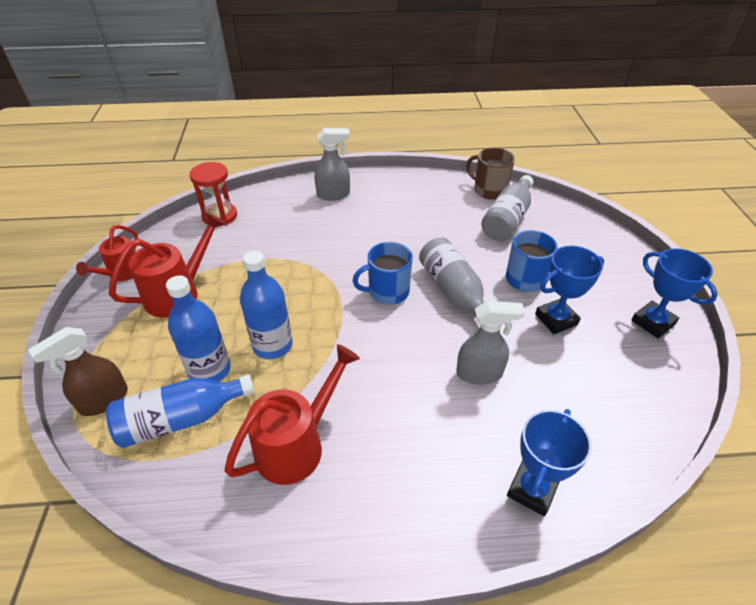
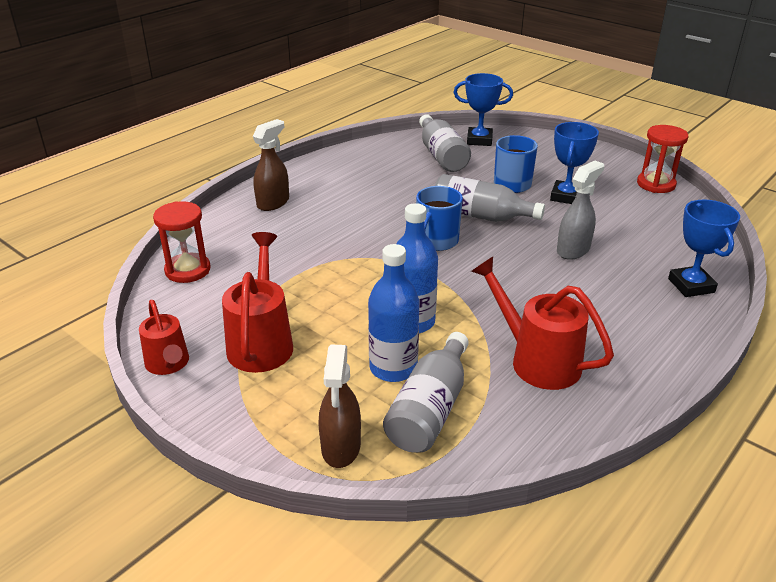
camera: 45 degrees left, 10 degrees down
blue bottle [106,375,254,448] -> grey bottle [383,332,469,453]
red watering can [224,344,360,485] -> red watering can turned 45 degrees counterclockwise [471,257,614,390]
grey spray bottle [315,128,350,201] -> brown spray bottle [253,119,289,211]
brown mug [466,148,515,200] -> none
blue trophy [632,248,718,338] -> blue trophy moved to [453,73,513,146]
none -> red hourglass [637,125,688,193]

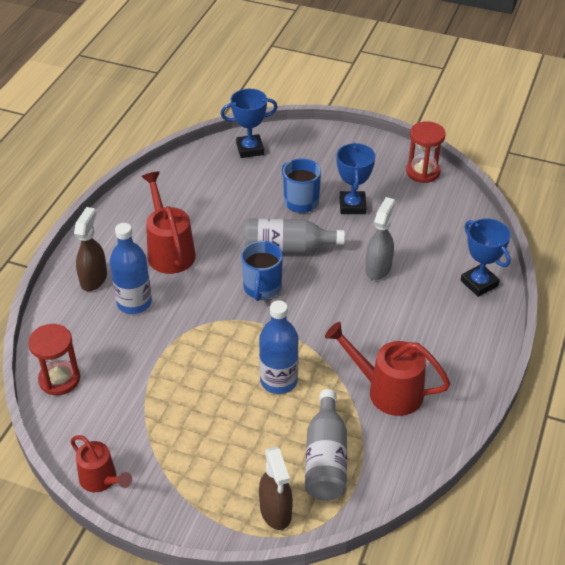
camera: 20 degrees left, 10 degrees up
red watering can [222,232,293,373] -> red watering can moved to [141,172,196,274]
blue bottle [368,244,419,382] -> blue bottle moved to [110,223,152,314]
grey bottle [419,114,471,172] -> none

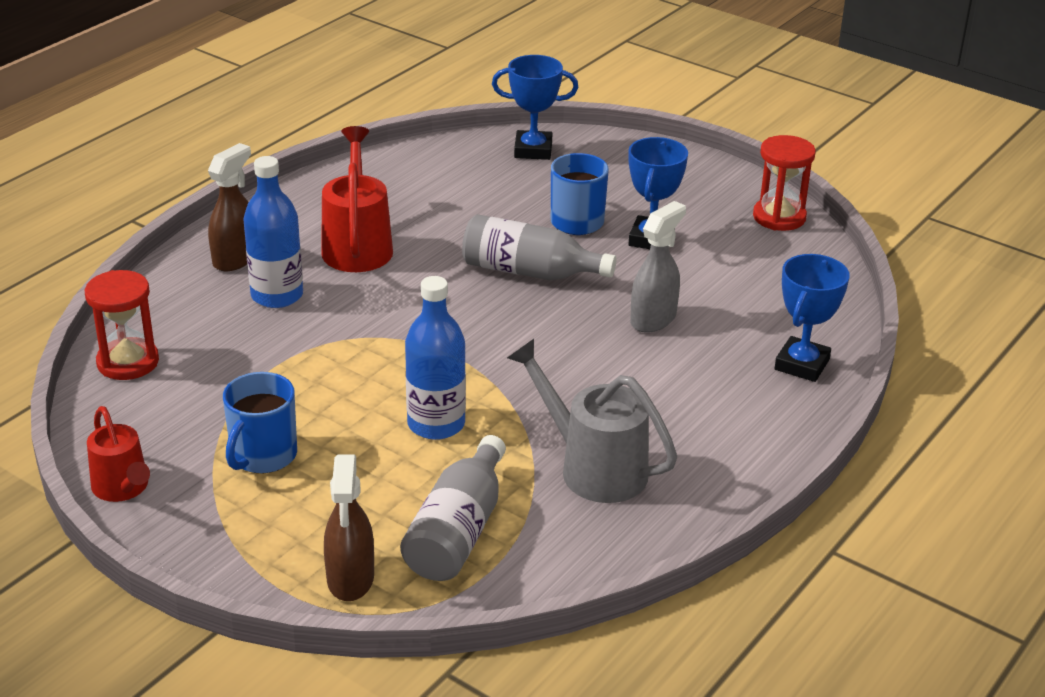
camera: 15 degrees right, 10 degrees down
blue mug [241,241,283,301] -> blue mug moved to [223,372,297,473]
red watering can [325,322,450,416] -> grey watering can [507,339,677,503]
blue trophy [460,218,511,297] -> blue trophy turned 45 degrees clockwise [774,254,850,382]

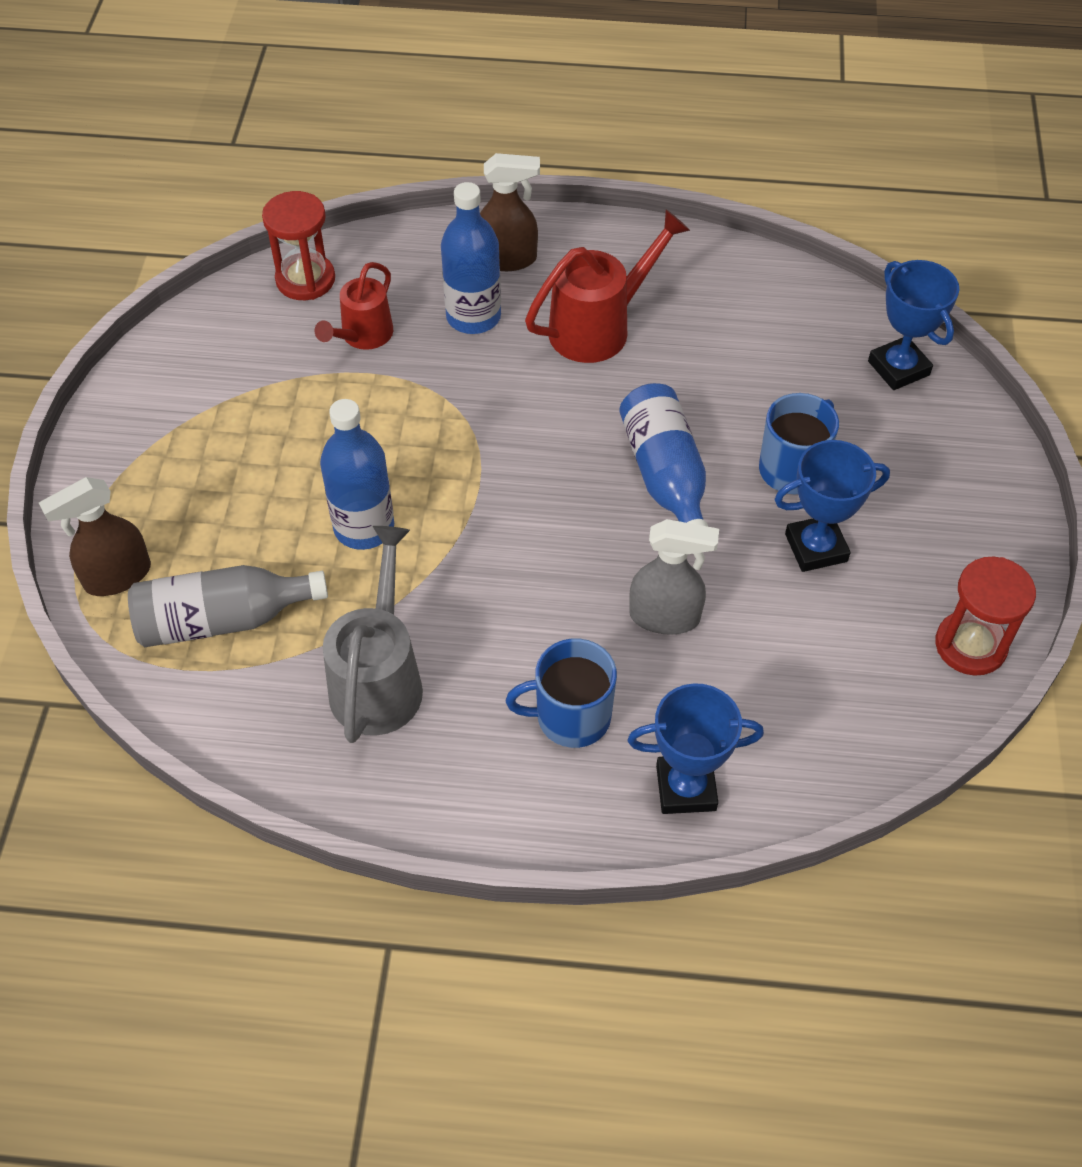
camera: 60 degrees right, 20 degrees up
red watering can [87,406,150,502] -> red watering can moved to [314,262,393,350]
blue mug [223,372,297,473] -> blue mug moved to [506,638,617,748]
grey bottle [462,214,616,280] -> blue bottle [619,383,708,527]

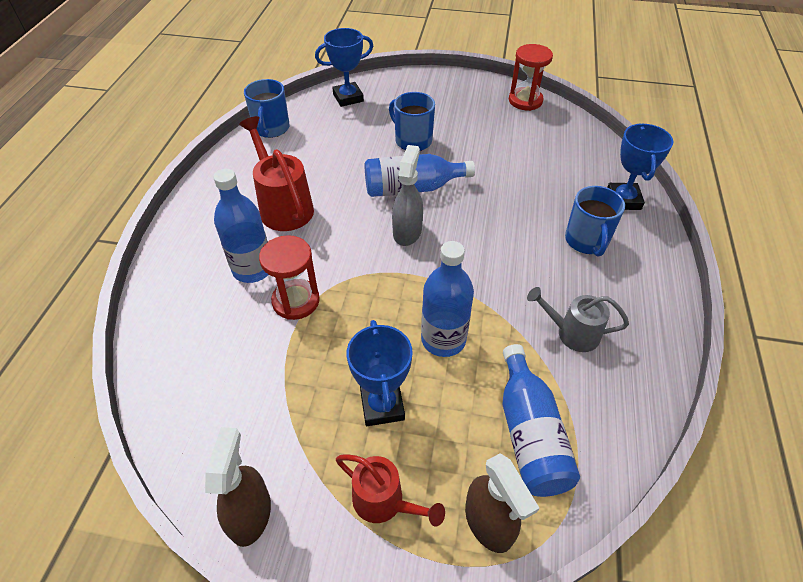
camera: 85 degrees left, 5 degrees down
grey bottle [128,565,328,647] -> blue bottle [503,344,580,497]
red hourglass [262,191,335,300] -> red hourglass moved to [259,235,320,320]
red watering can [314,262,393,350] -> red watering can moved to [336,454,445,527]
grey watering can [323,526,423,743] -> grey watering can [527,287,629,352], size x0.65
brown spray bottle [480,153,540,271] -> brown spray bottle moved to [205,427,271,547]
grey spray bottle [629,519,719,635] -> grey spray bottle moved to [392,145,423,246]
blue trophy [774,440,890,572] -> blue trophy moved to [347,320,413,426]
none -> blue mug [244,79,290,138]

